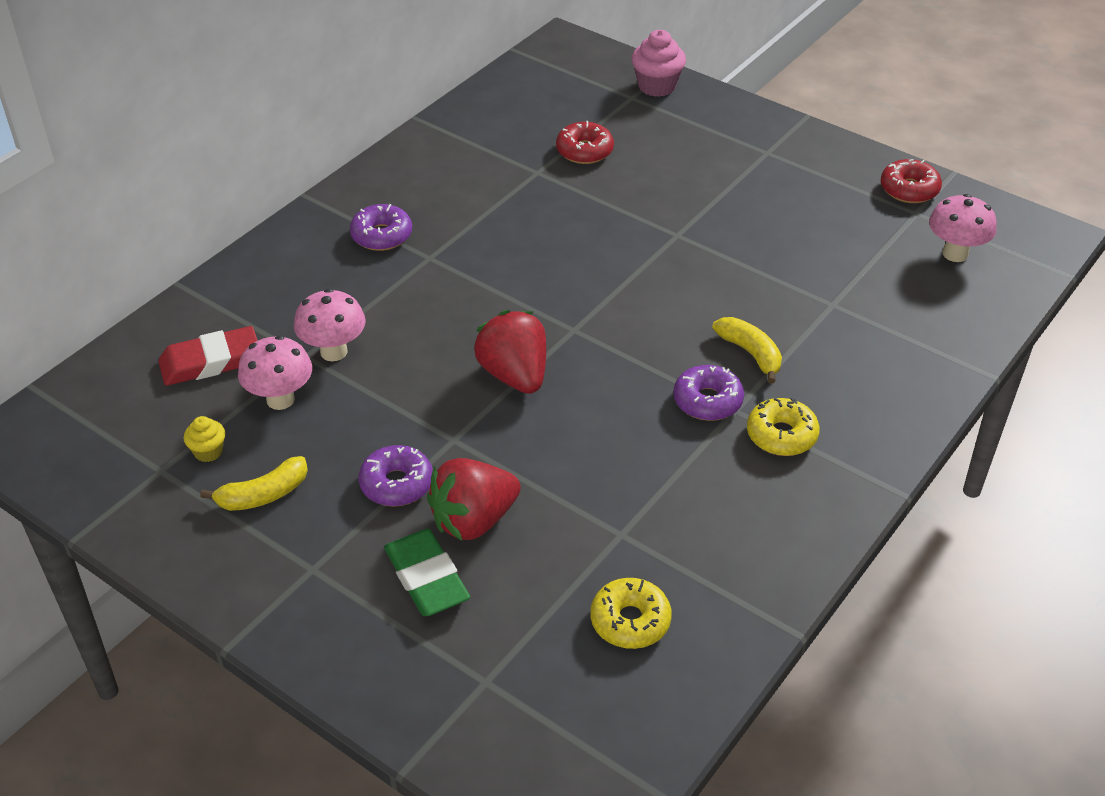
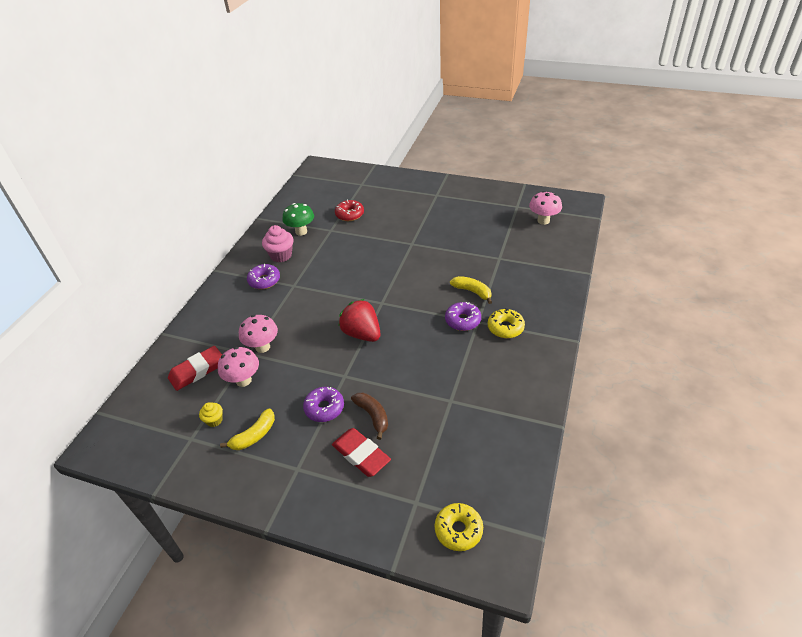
camera: 15 degrees left, 0 degrees up
green eraser [384,529,470,616] -> red eraser [332,428,391,477]
red strawberry [427,458,521,540] -> brown banana [351,393,388,440]
yellow donut [591,578,672,649] -> yellow donut moved to [435,503,483,551]
pink cupcake [631,30,686,97] -> pink cupcake moved to [262,225,293,263]
red donut [881,159,942,203] -> none
none -> green mushroom [283,203,314,236]

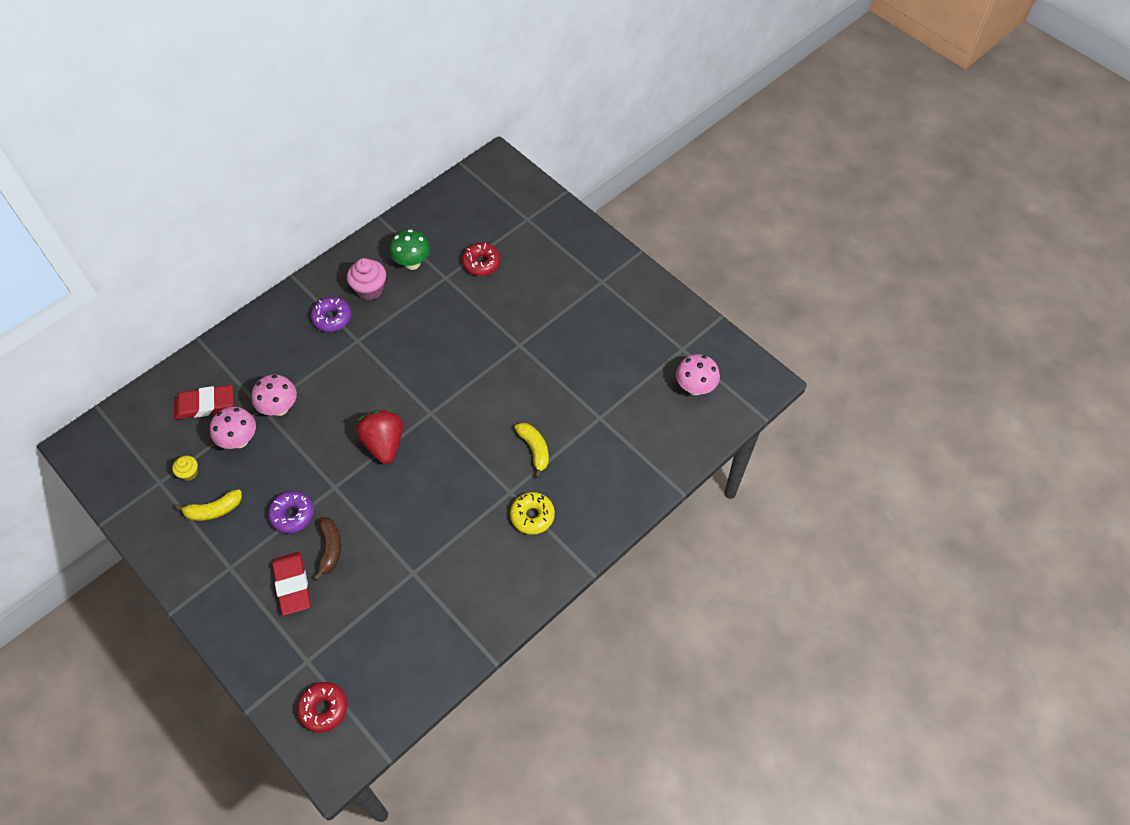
camera: 25 degrees right, 15 degrees up
yellow donut [435,503,483,551] -> red donut [297,682,347,733]
purple donut [445,302,481,331] -> none

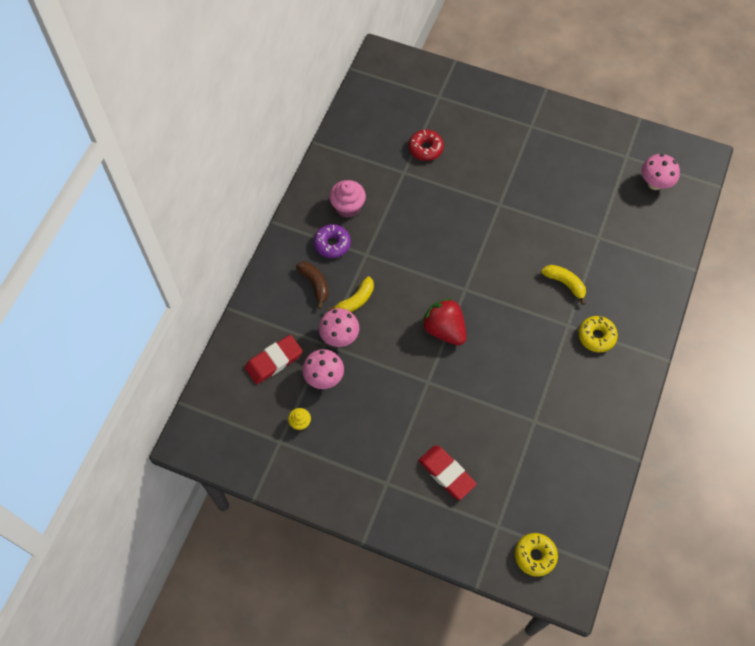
camera: 25 degrees left, 5 degrees up
yellow banana [175,489,242,521] -> yellow banana moved to [328,277,374,312]
purple donut [268,491,314,533] -> none
red donut [297,682,347,733] -> yellow donut [515,533,558,577]
brown banana [314,517,341,580] -> brown banana moved to [296,262,328,309]
green mushroom [389,229,430,270] -> none

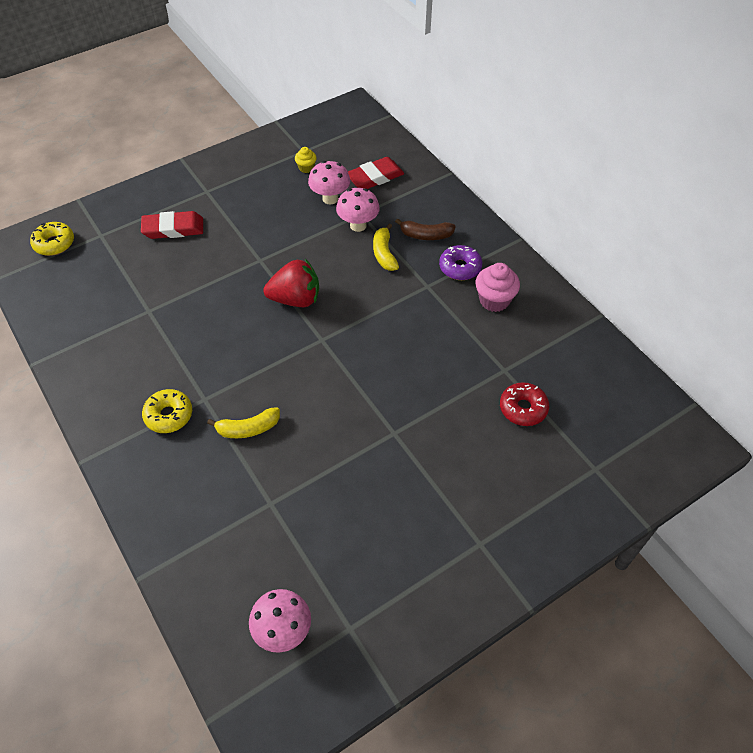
camera: 125 degrees right, 10 degrees down
red eraser [245,335,303,384] -> red eraser turned 60 degrees clockwise [348,157,404,189]

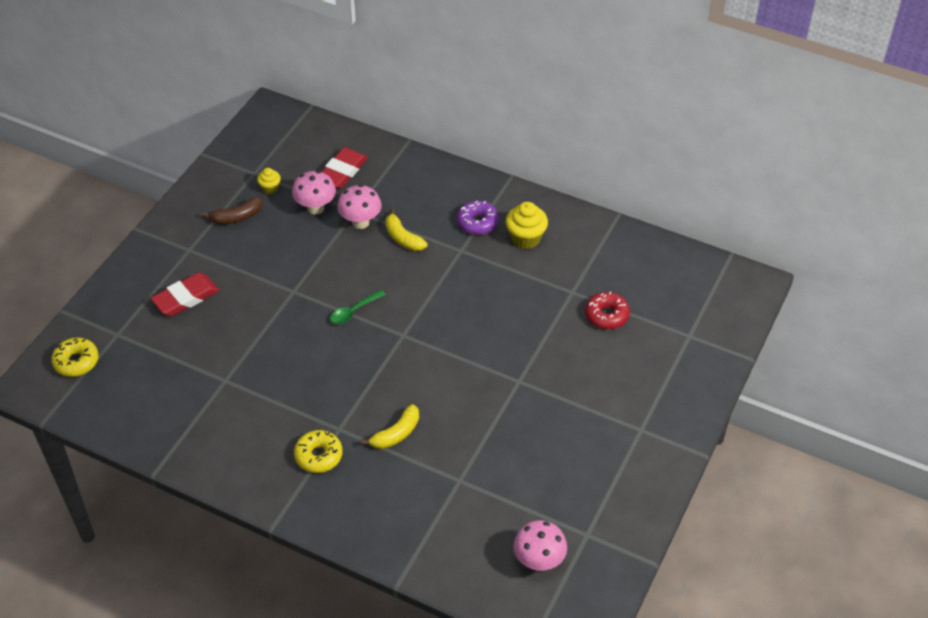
camera: 30 degrees left, 5 degrees down
red strawberry [263,259,319,307] -> green spoon [330,290,386,324]
brown banana [395,218,456,240] -> brown banana moved to [202,197,263,225]
pink cupcake [475,263,520,312] -> yellow cupcake [506,202,548,249]

